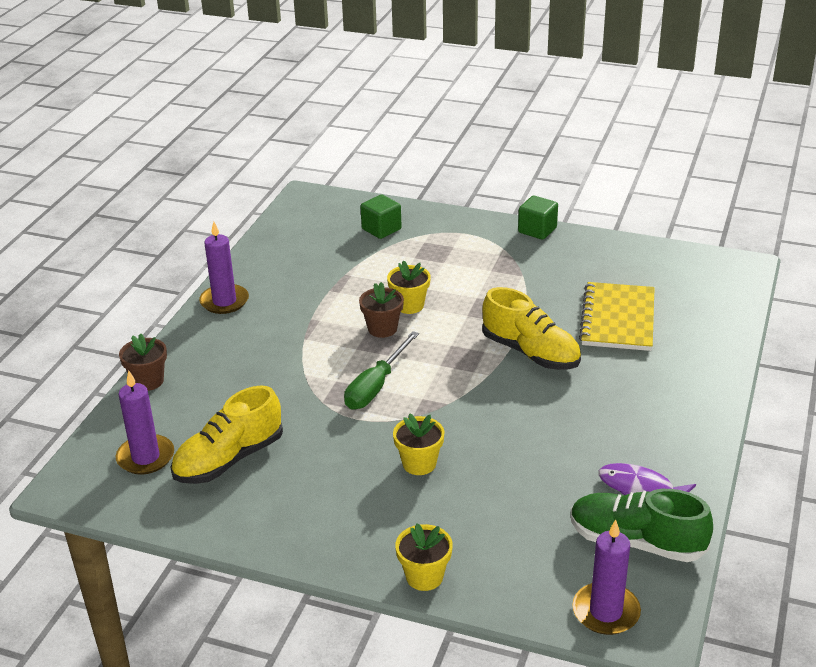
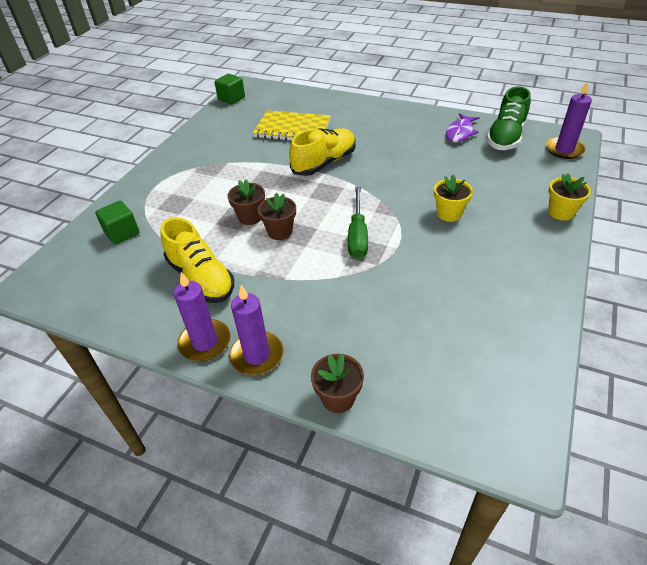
camera: 85 degrees left, 10 degrees up
purple candle [116,370,174,475] -> purple candle moved to [229,285,284,375]
yellow shoe [171,385,283,484] -> yellow shoe moved to [160,217,234,303]
green screwdriver [344,331,419,410] -> green screwdriver turned 60 degrees clockwise [348,186,368,259]
yellow flower pot [387,260,431,314] -> brown flower pot [227,179,265,225]
green cube [518,195,558,240] -> green cube moved to [214,74,245,104]

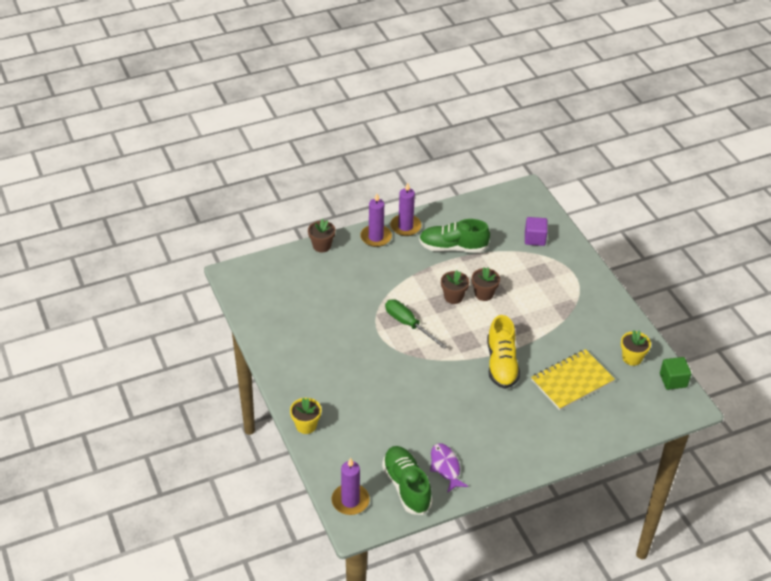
camera: 130 degrees right, 0 degrees up
green cube [95,201,140,245] -> purple cube [525,217,548,246]
yellow shoe [160,217,234,303] -> green shoe [419,219,490,253]
yellow flower pot [434,174,473,222] -> yellow flower pot moved to [621,330,651,366]

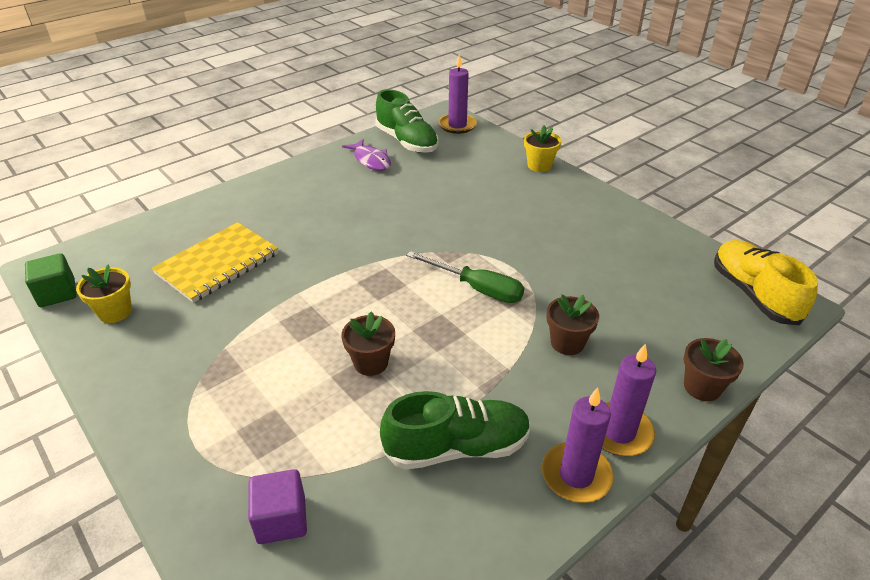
camera: 165 degrees right, 5 degrees down
brown flower pot [441,270,469,304] -> brown flower pot moved to [546,295,599,355]
yellow shoe [487,315,520,389] -> yellow shoe moved to [714,240,818,325]

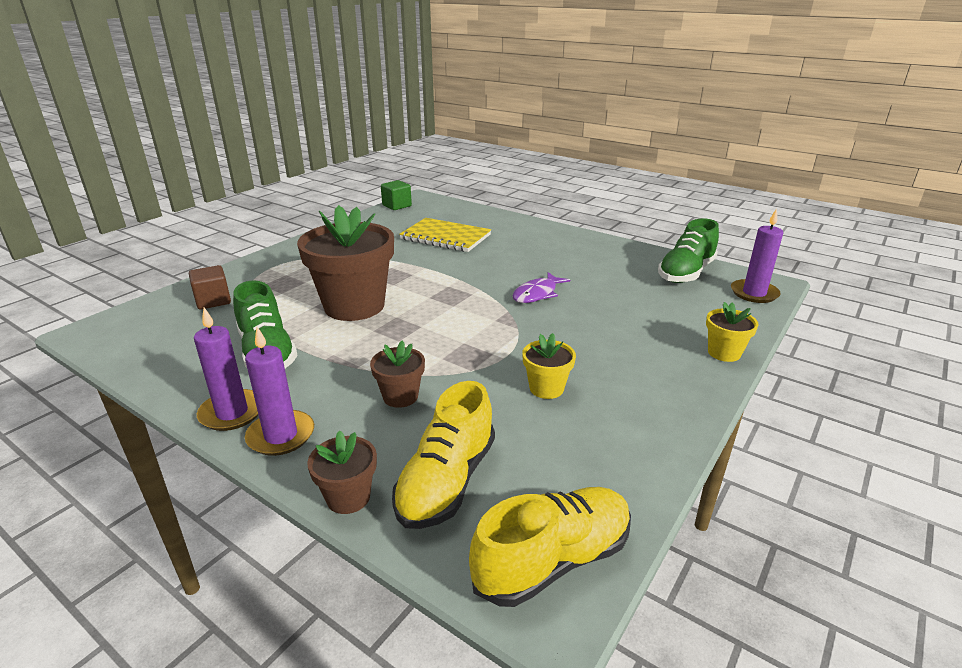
camera: 75 degrees right, 10 degrees down
yellow flower pot [76,264,132,323] -> yellow flower pot moved to [522,333,576,399]
purple cube [248,469,307,544] -> brown cube [189,265,231,310]
brown flower pot [341,311,395,376] -> brown flower pot [297,205,394,321], size x2.16
purple fish [342,139,391,171] -> purple fish moved to [513,272,570,303]
green screwdriver [406,251,524,303] -> none
none -> yellow shoe [392,381,495,529]

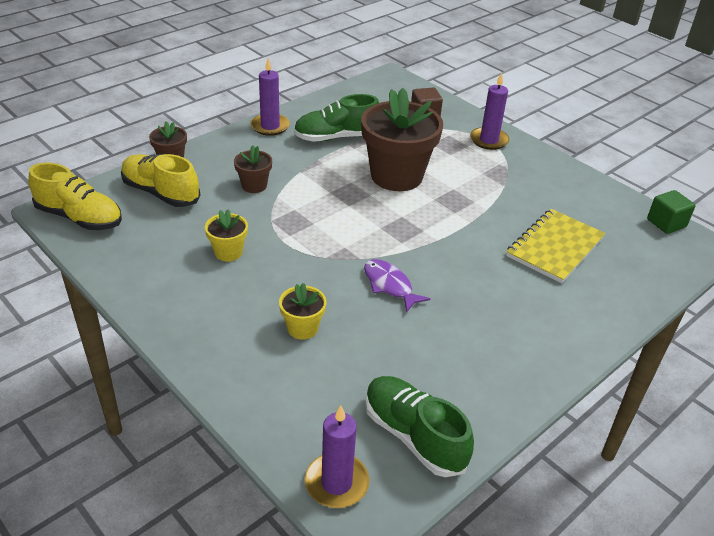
camera: 100 degrees right, 10 degrees up
purple candle [245,327,314,456] -> purple candle moved to [470,72,509,150]
yellow shoe [469,487,631,607] -> yellow shoe turned 45 degrees counterclockwise [28,162,122,230]
yellow flower pot [706,302,759,362] -> yellow flower pot moved to [279,283,327,340]

